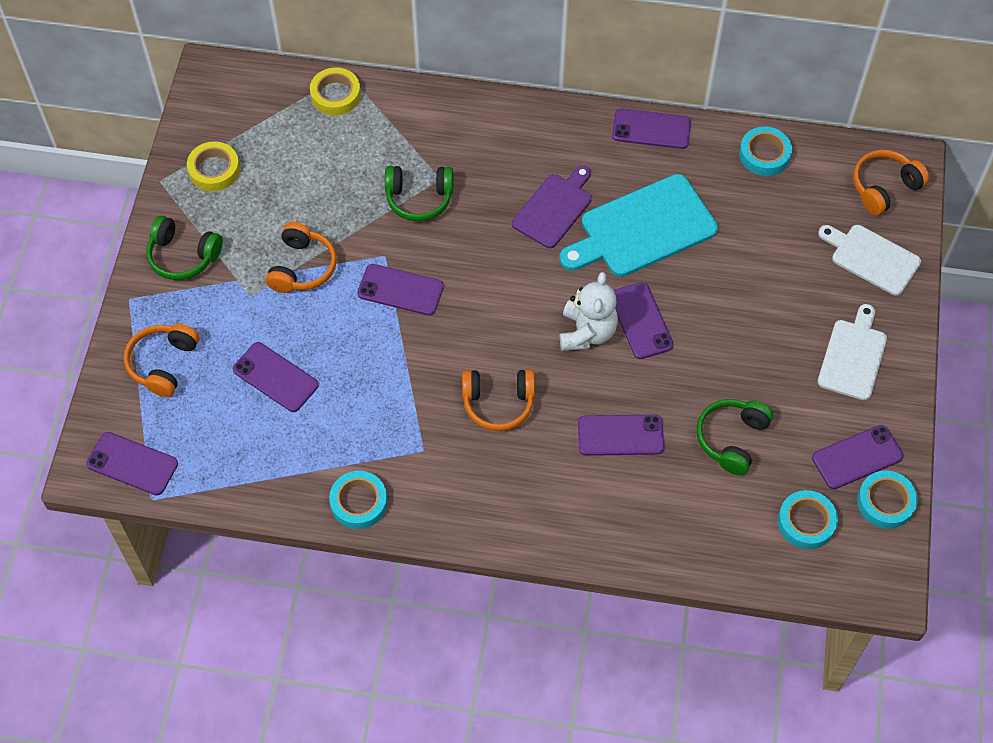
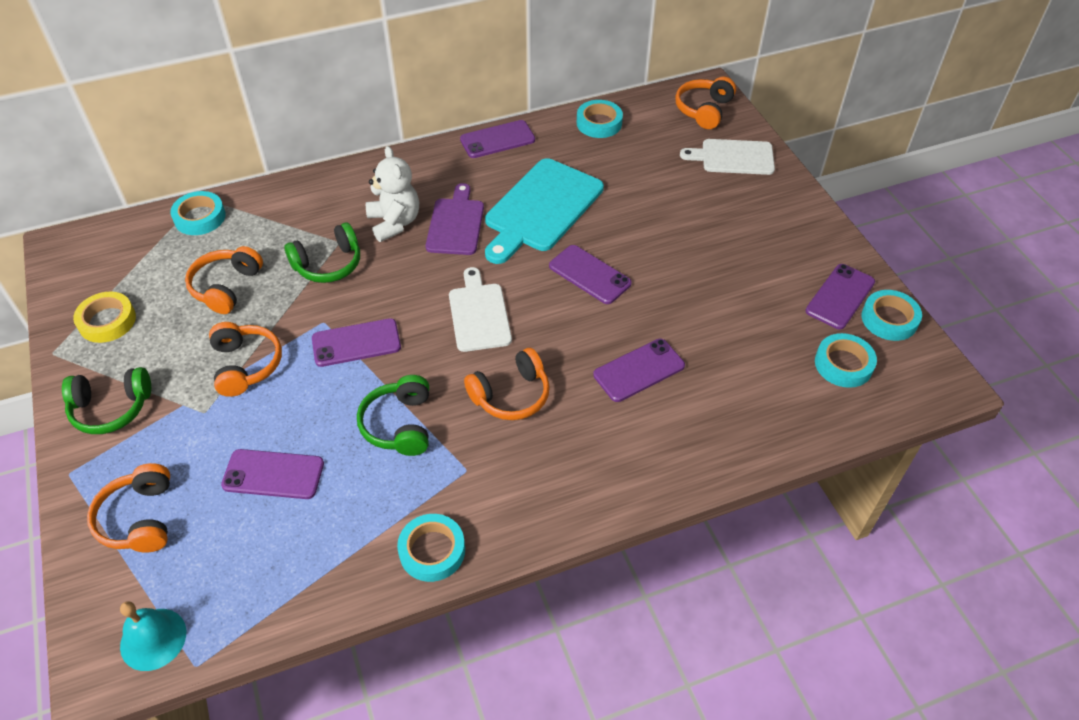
camera: 30 degrees left, 10 degrees down
purple phone [86,432,178,495] -> turquoise bell [120,601,186,671]
yellow tape [310,67,361,115] -> turquoise tape [170,191,226,235]
white teddy bear [560,272,618,351] -> white teddy bear moved to [366,146,419,242]
green headphones [696,399,773,475] -> green headphones moved to [357,375,429,456]
white cutting board [818,304,887,400] -> white cutting board moved to [449,267,512,352]
none -> orange headphones [185,246,263,314]

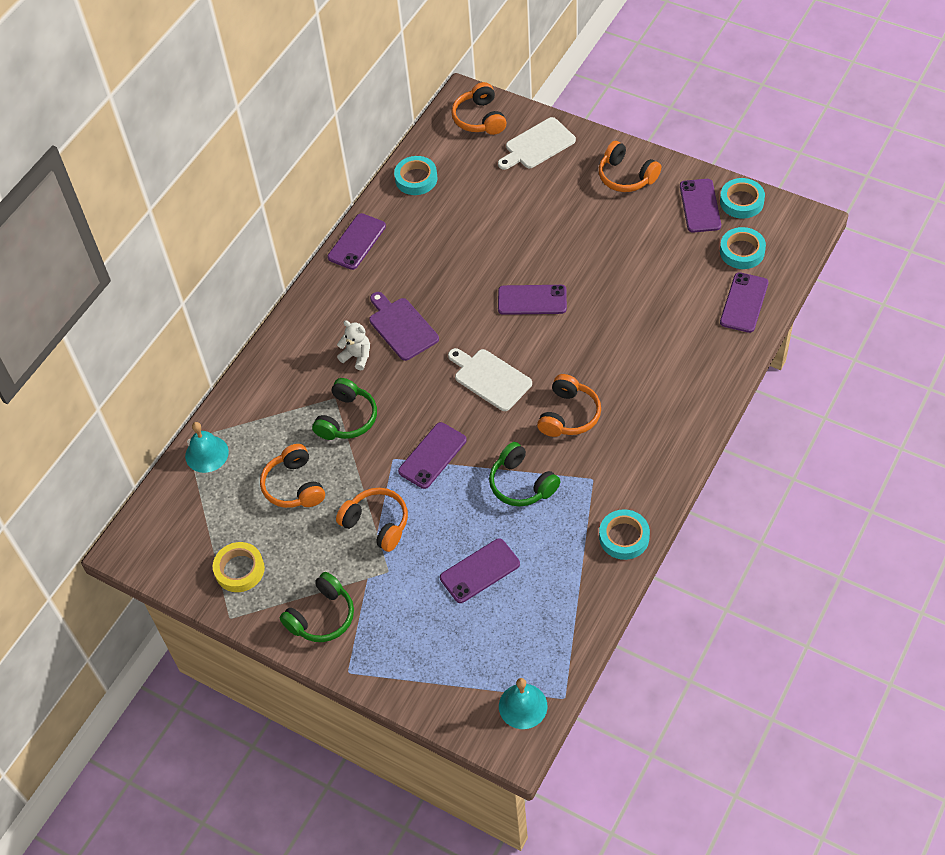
camera: 35 degrees left, 5 degrees up
orange headphones [87,463,170,552] -> orange headphones moved to [599,141,661,192]
turquoise tape [170,191,226,235] -> turquoise bell [185,422,229,473]
white teddy bear [366,146,419,242] -> white teddy bear [337,321,370,370], size x0.65
turquoise cutting board [485,158,604,264] -> none
purple phone [593,339,685,402] -> purple phone moved to [720,272,769,333]

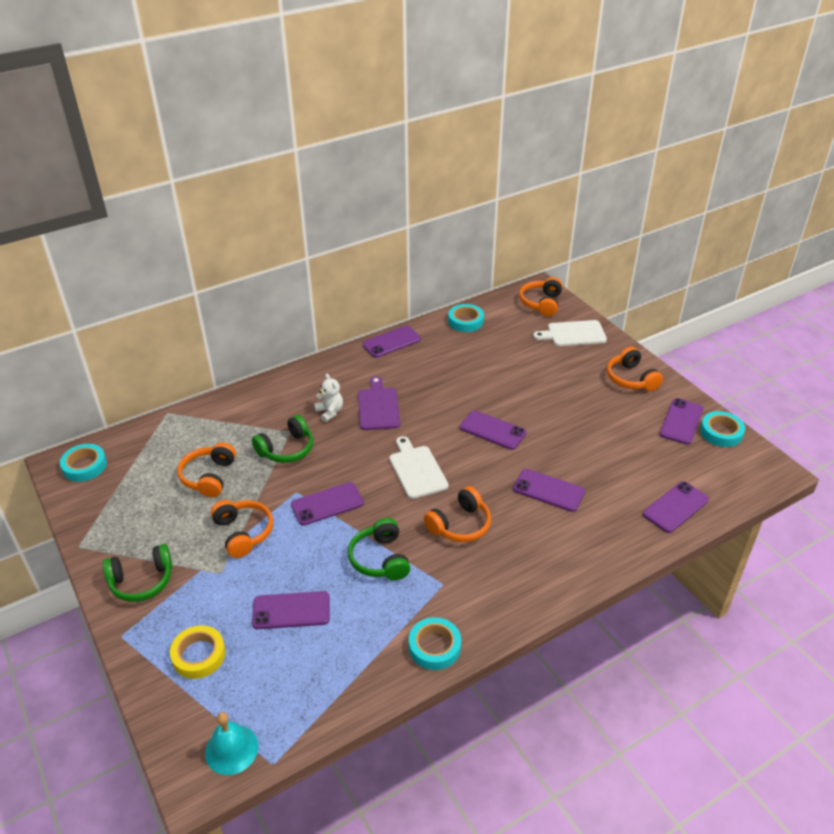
camera: 25 degrees right, 15 degrees down
turquoise bell [185,422,229,473] -> none
yellow tape [213,542,265,592] -> yellow tape moved to [170,625,226,679]
turquoise tape [720,227,766,269] -> turquoise tape moved to [60,444,107,482]
none -> purple phone [513,469,585,512]

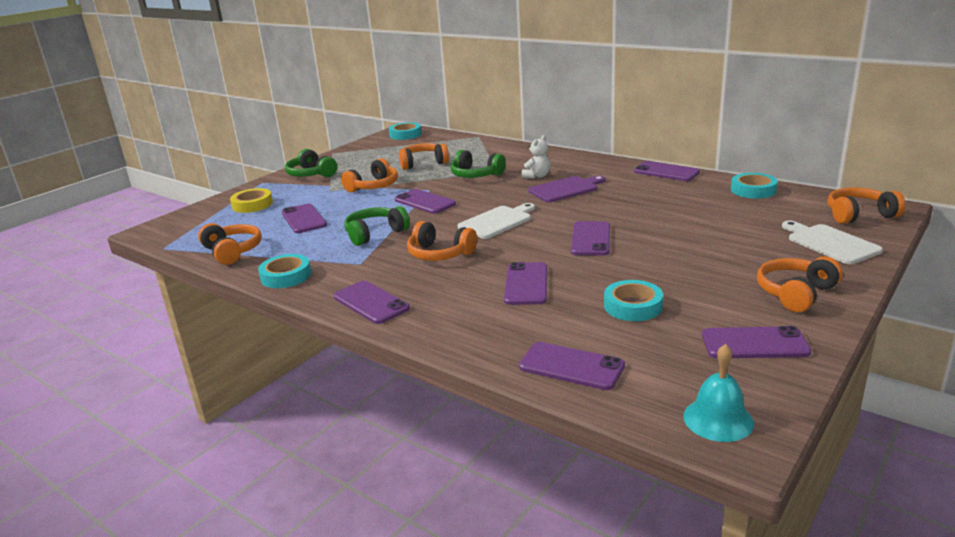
camera: 70 degrees right, 15 degrees down
turquoise bell [205,712,258,775] -> turquoise bell moved to [683,344,754,442]
turquoise tape [700,411,745,447] -> turquoise tape moved to [604,280,663,321]
none -> orange headphones [198,223,262,265]
none -> purple phone [333,281,410,324]

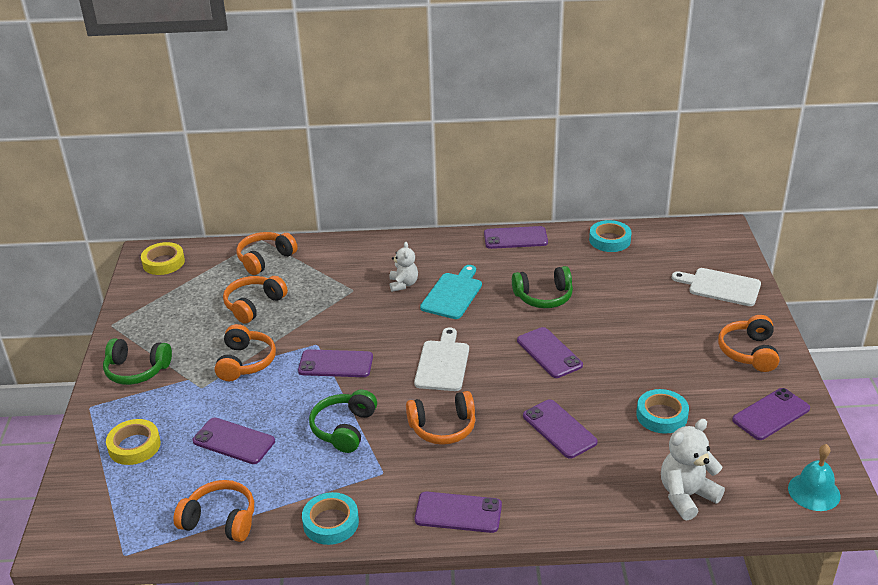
camera: 40 degrees left, 10 degrees up
turquoise tape [389,122,421,140] -> yellow tape [141,242,185,275]
green headphones [450,150,506,178] -> green headphones moved to [512,266,573,308]
purple phone [519,342,625,390] -> white teddy bear [661,419,725,520]
purple cutting board [528,176,606,202] -> turquoise cutting board [420,265,482,319]
orange headphones [828,187,906,224] -> orange headphones moved to [237,232,298,275]

